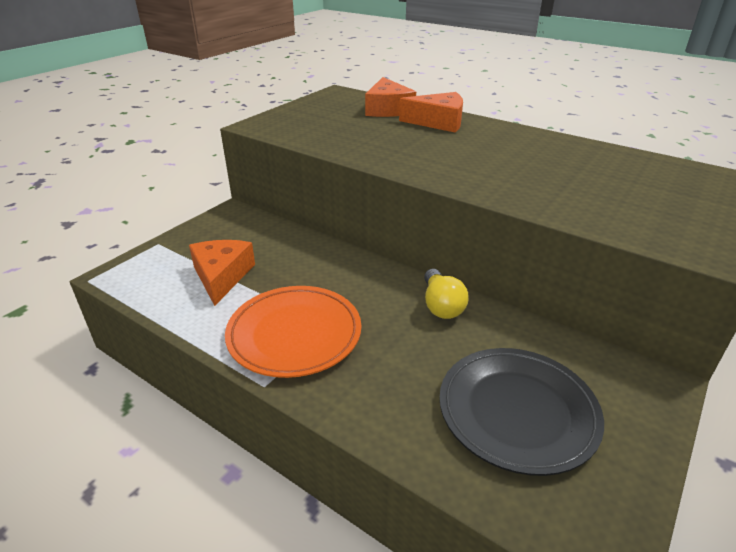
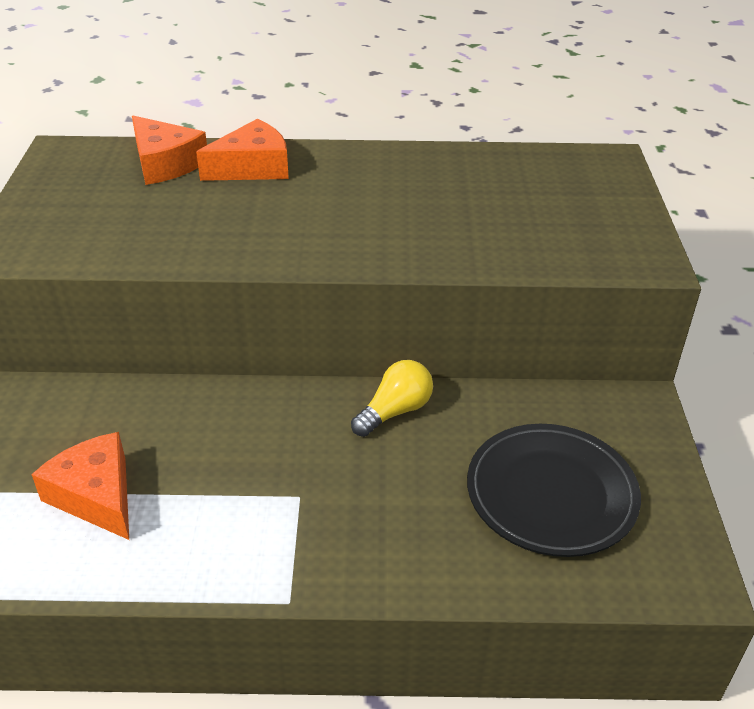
camera: 35 degrees left, 5 degrees up
orange plate [225,286,361,378] -> none
yellow light bulb [424,269,469,319] -> yellow light bulb turned 90 degrees counterclockwise [351,360,433,437]

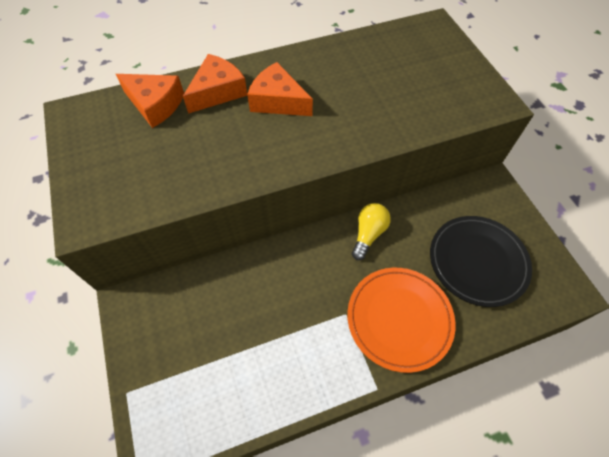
camera: 20 degrees left, 20 degrees up
orange cheese [31,432,129,540] -> orange cheese moved to [247,62,313,116]
none -> orange plate [347,268,455,373]

